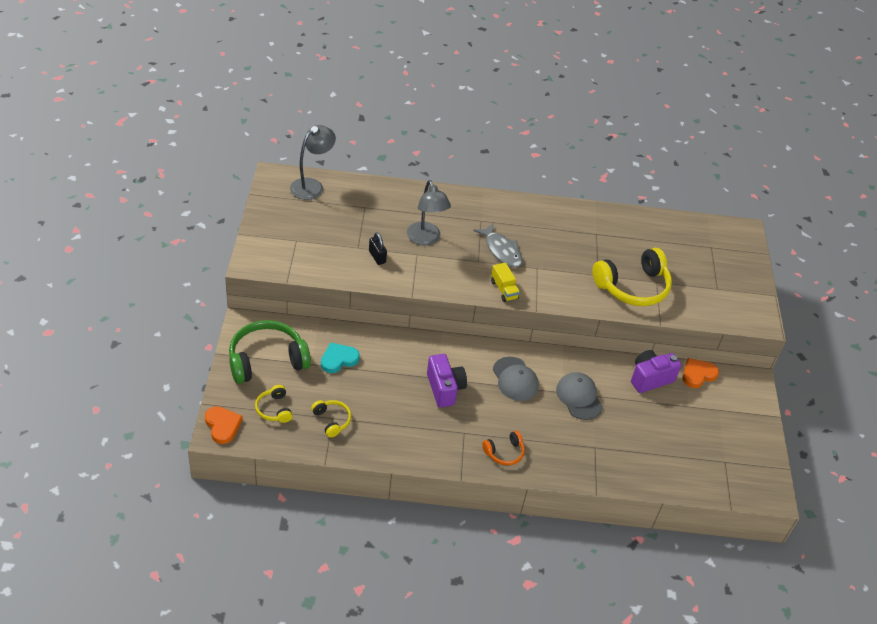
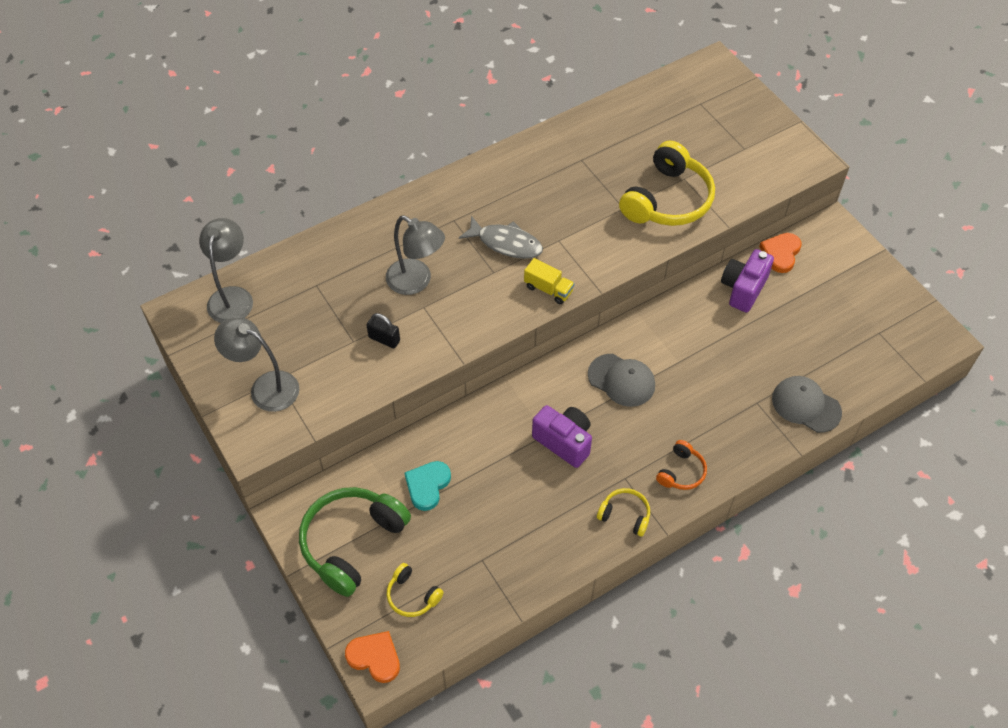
camera: 30 degrees left, 10 degrees up
yellow headphones [311,400,351,437] -> yellow headphones moved to [597,488,650,537]
grey cap [556,372,603,420] -> grey cap moved to [772,376,842,433]
none -> grey lamp [214,317,299,412]

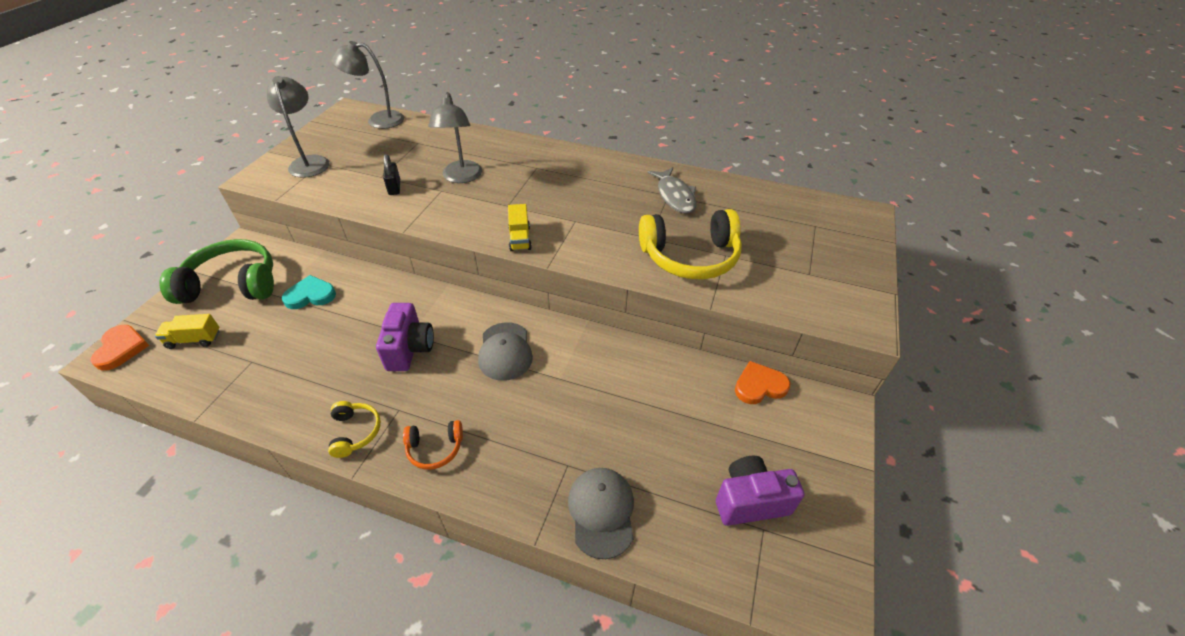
camera: 50 degrees right, 10 degrees down
grey lamp [199,218,253,323] -> grey lamp turned 150 degrees counterclockwise [331,41,404,129]
yellow headphones [387,563,444,617] -> yellow truck [155,314,220,349]
grey fish [459,216,543,259] -> grey fish moved to [647,167,697,213]
purple camera [721,249,774,313] -> purple camera moved to [716,456,805,526]

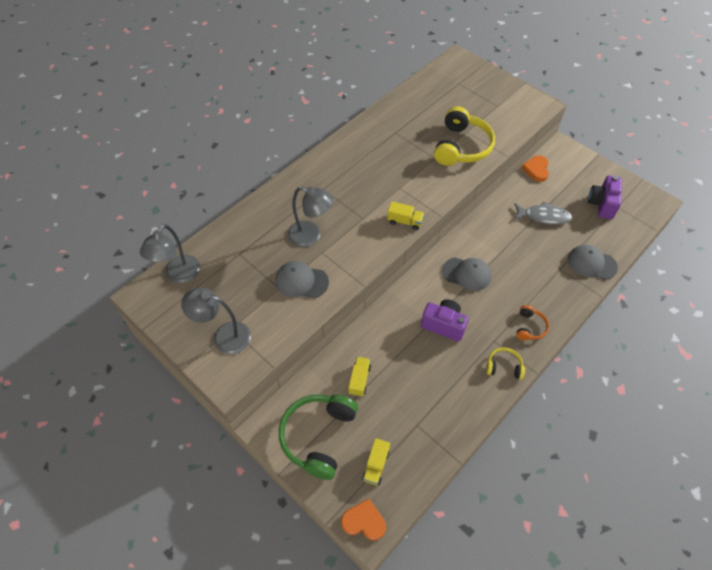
camera: 65 degrees left, 10 degrees up
turquoise heart [282,275,336,309] -> yellow truck [348,357,371,397]
black padlock [383,154,400,195] -> grey cap [275,261,329,298]
grey fish [647,167,697,213] -> grey fish moved to [515,202,572,225]

